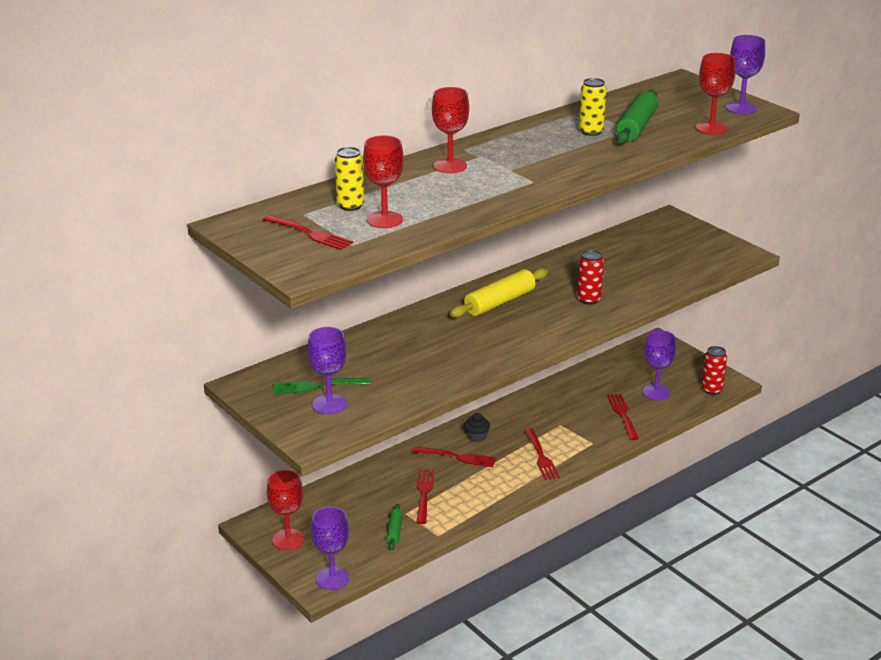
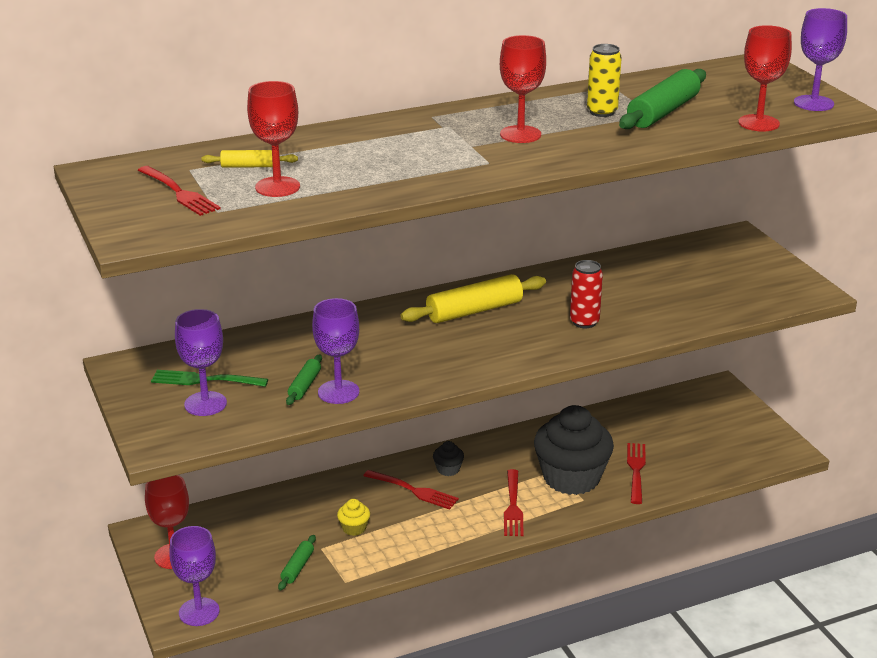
camera: 15 degrees right, 0 degrees up
yellow can [335,147,364,211] -> yellow rolling pin [202,150,298,168]
red fork [416,469,434,524] -> yellow cupcake [337,499,370,536]
red goblet [432,87,469,173] -> red goblet moved to [500,35,546,143]
purple goblet [642,330,676,400] -> purple goblet moved to [312,298,359,404]
red can [702,346,727,395] -> none
none -> green rolling pin [286,354,322,405]
none -> black cupcake [534,405,614,495]

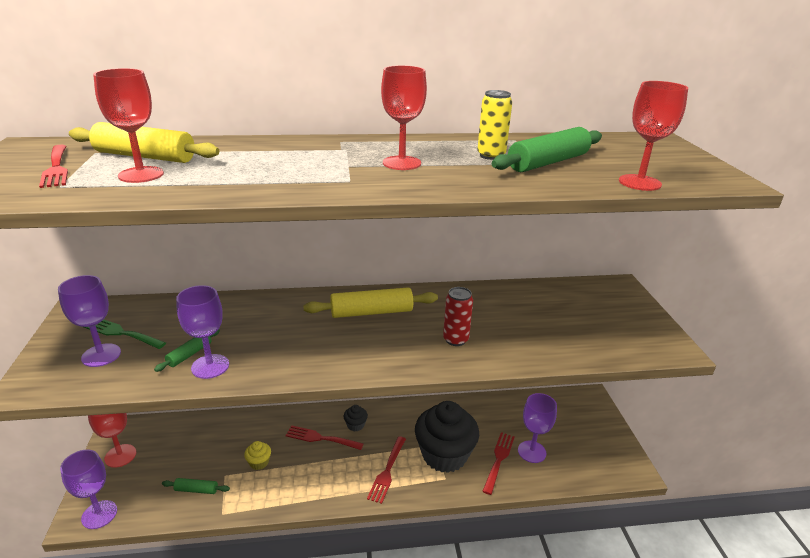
camera: 15 degrees right, 0 degrees up
yellow rolling pin [202,150,298,168] -> yellow rolling pin [69,122,219,163], size x1.93
green rolling pin [278,535,316,590] -> green rolling pin turned 60 degrees clockwise [162,478,230,494]
red fork [363,470,459,510] -> red fork turned 150 degrees clockwise [286,425,363,450]
purple goblet [794,8,847,111] -> purple goblet moved to [518,393,557,463]

